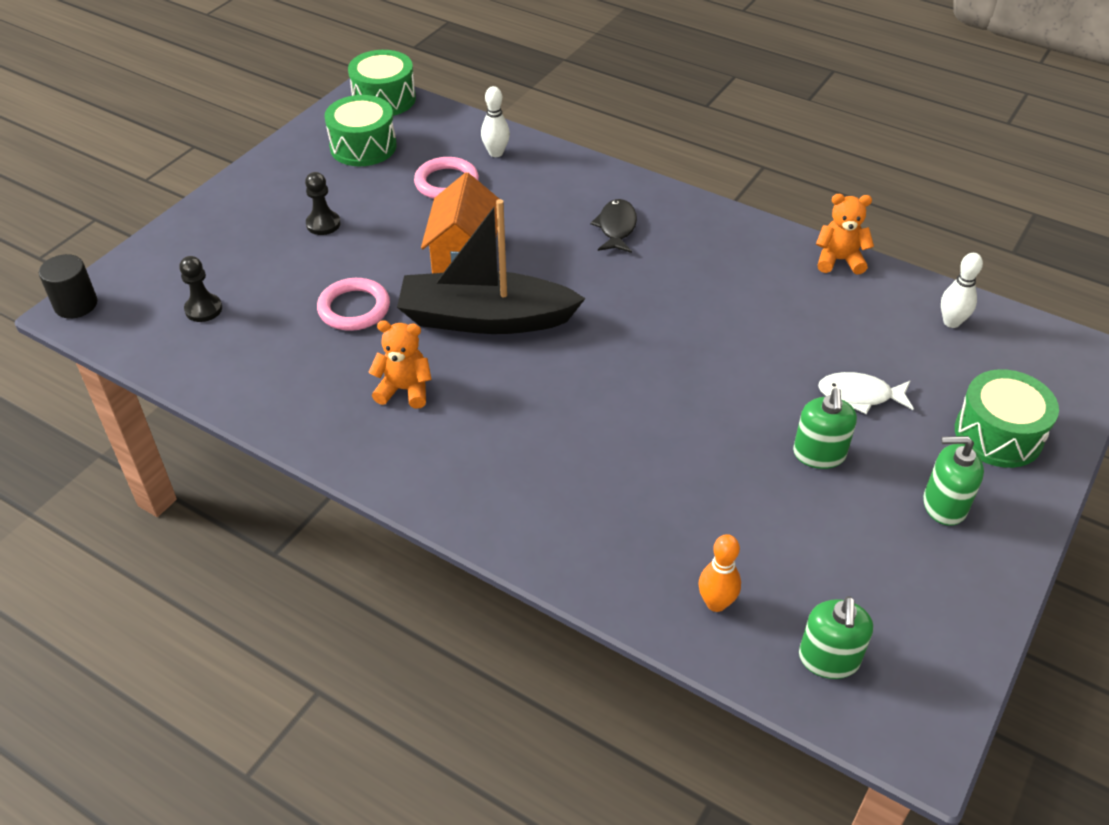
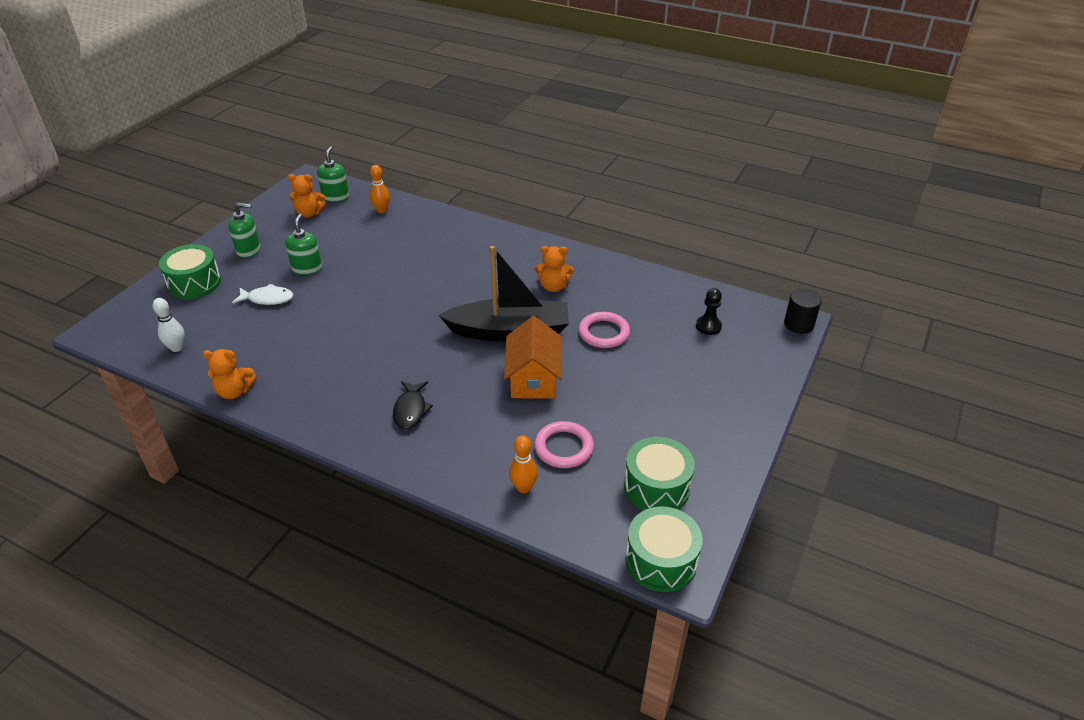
camera: 175 degrees right, 5 degrees down
black pawn [305,172,340,235] -> none
white bowling pin [481,86,510,157] -> orange bowling pin [509,435,538,493]
none -> orange teddy bear [288,174,326,217]

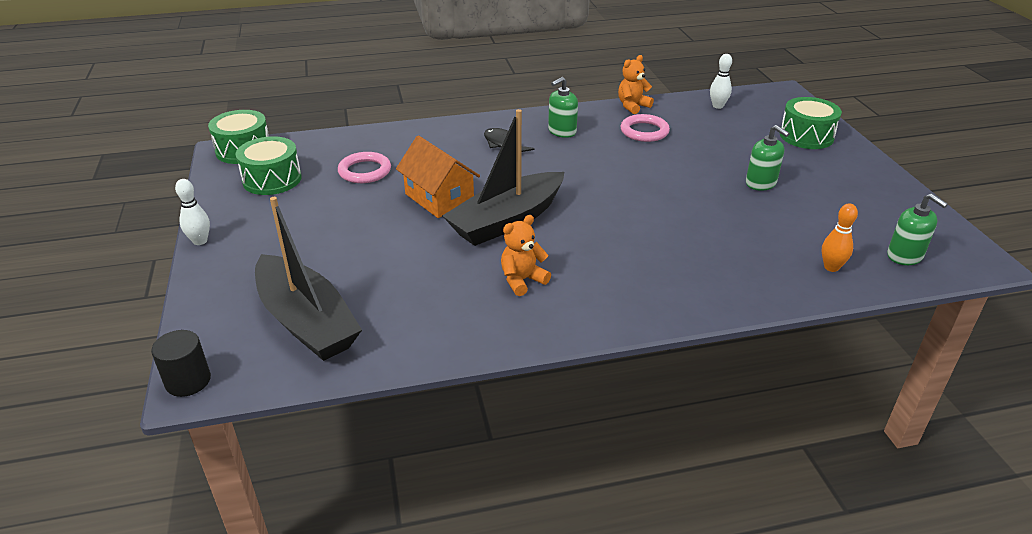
camera: 140 degrees right, 5 degrees down
green soap dispenser [228,203,261,258] -> green soap dispenser moved to [548,77,578,138]
white fish [232,284,293,305] -> none
orange teddy bear [288,174,326,217] -> none
orange bowling pin [509,435,538,493] -> none
pink ring [579,312,630,348] -> pink ring moved to [621,114,670,142]
black pawn [696,288,722,335] -> black boat [255,197,362,361]
none -> white bowling pin [175,179,210,245]

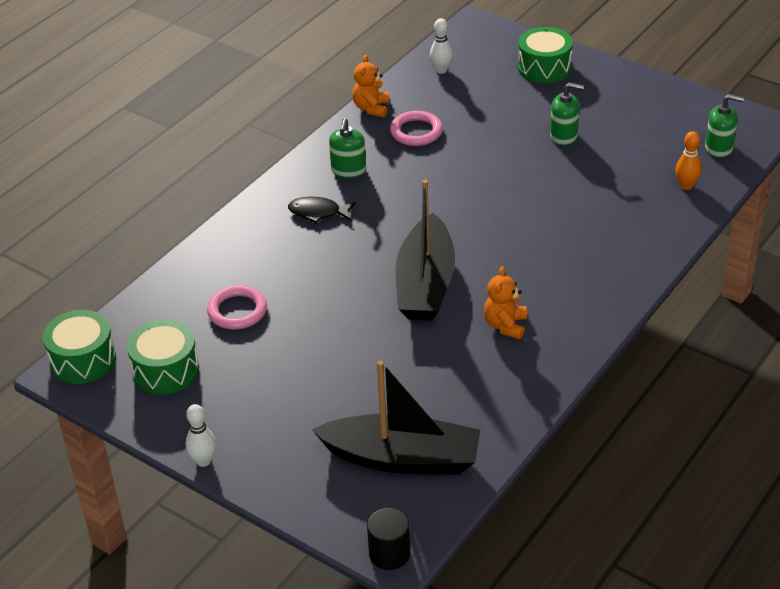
camera: 40 degrees left, 5 degrees up
orange house [396,135,480,218] -> none

